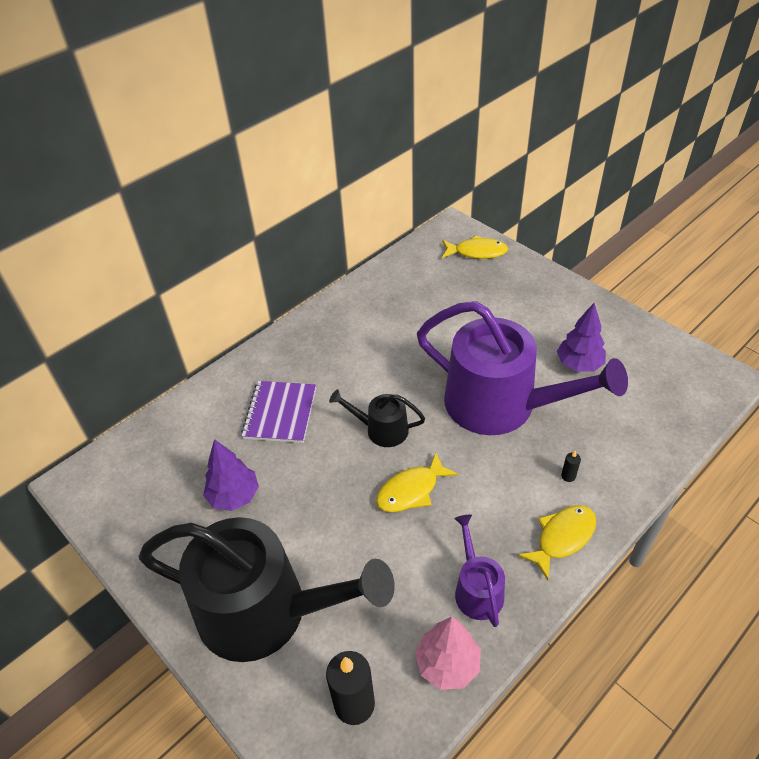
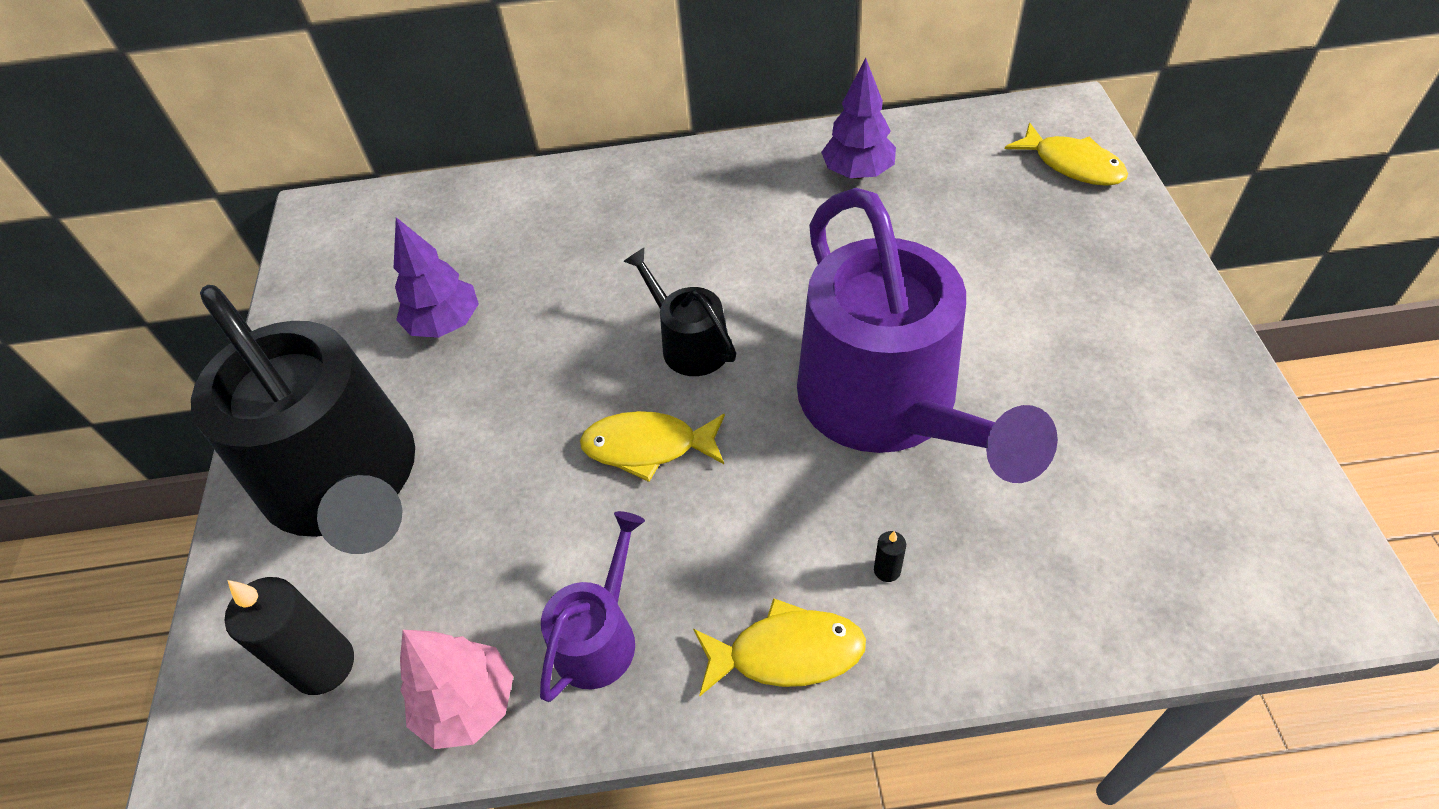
camera: 40 degrees right, 5 degrees up
purple notebook [241,381,316,443] -> none
purple tree [557,303,606,372] -> purple tree moved to [821,58,896,179]

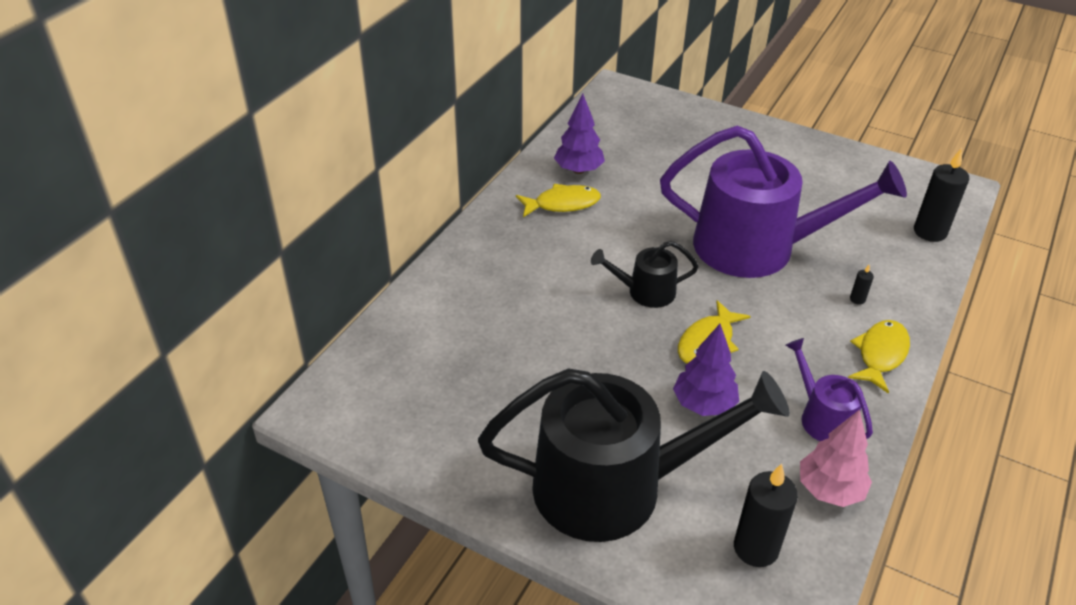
camera: 60 degrees left, 10 degrees down
purple tree [394,217,479,338] -> purple tree moved to [673,324,739,416]
yellow fish [1005,122,1128,186] -> yellow fish moved to [516,184,601,217]
none -> black candle [914,148,969,242]

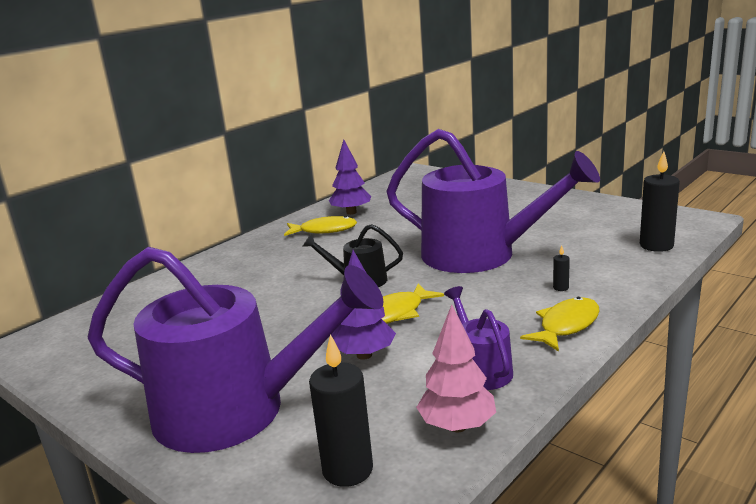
camera: 15 degrees right, 20 degrees down
black watering can [478,368,790,542] -> purple watering can [88,247,384,453]

